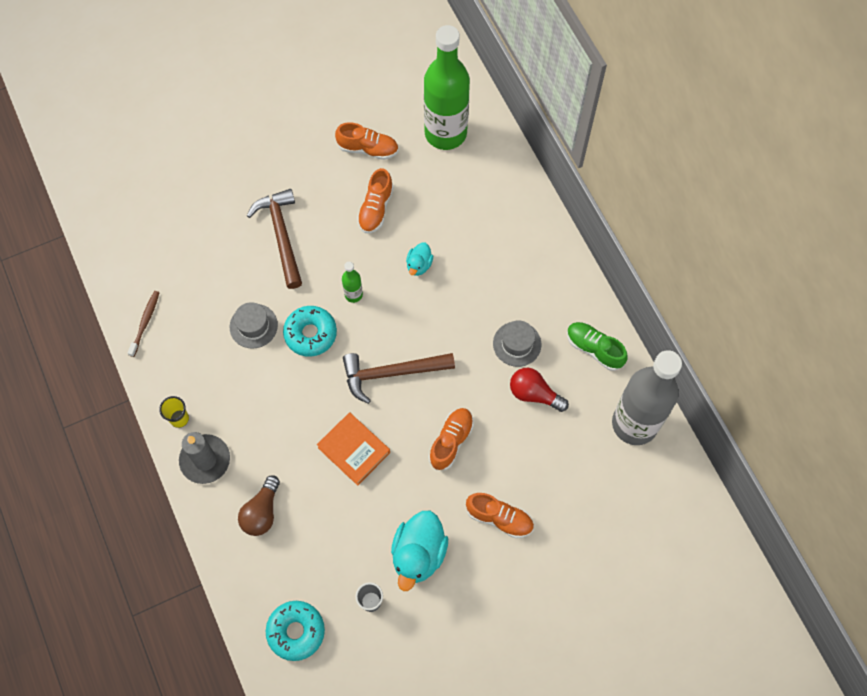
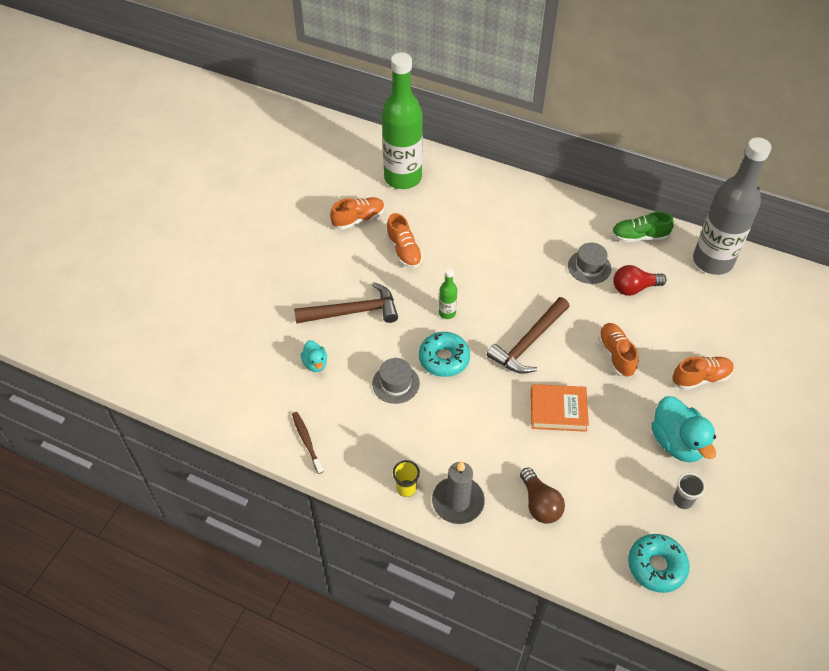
camera: 40 degrees left, 15 degrees down
brown hammer [247,189,302,289] -> brown hammer turned 135 degrees clockwise [294,282,398,324]
turquoise duck [406,242,433,276] -> turquoise duck moved to [301,340,327,372]

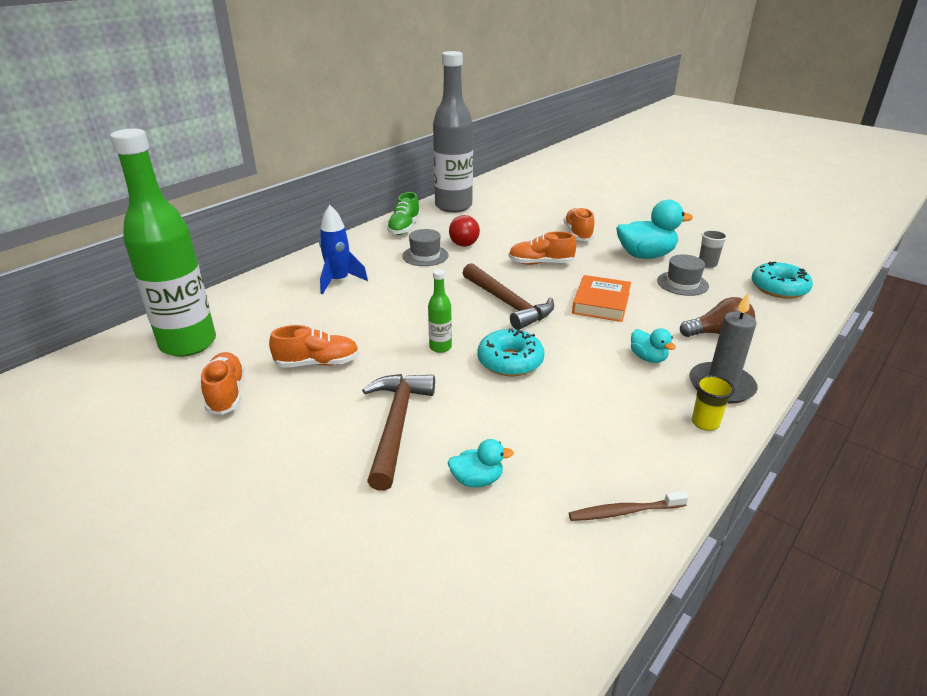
camera: 75 degrees left, 20 degrees down
grey hat [372,358,420,404] -> grey hat moved to [657,254,709,296]
none -> blue rocket [319,205,368,294]
none -> turquoise duck [631,328,676,363]

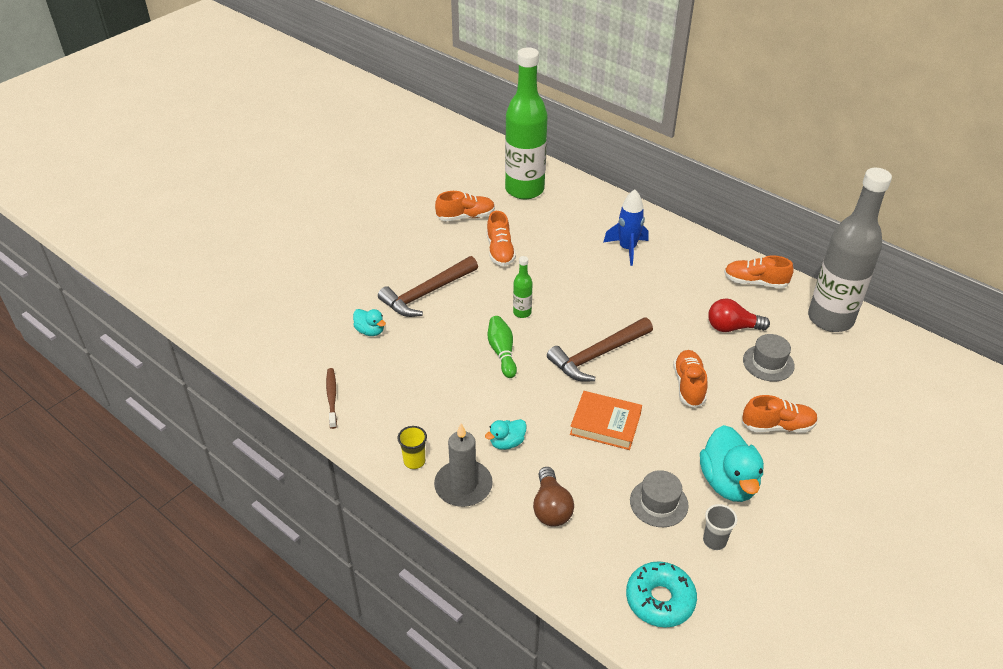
camera: 90 degrees right, 10 degrees up
brown hammer [362,374,435,491] -> brown hammer turned 135 degrees clockwise [378,256,478,317]
green shoe [387,192,420,235] -> orange shoe [724,255,794,289]
grey hat [402,229,448,266] -> grey hat moved to [743,334,795,382]
turquoise duck [448,439,514,487] -> turquoise duck turned 45 degrees counterclockwise [353,309,386,336]
turquoise donut [477,328,544,376] -> green bowling pin [488,316,517,378]

